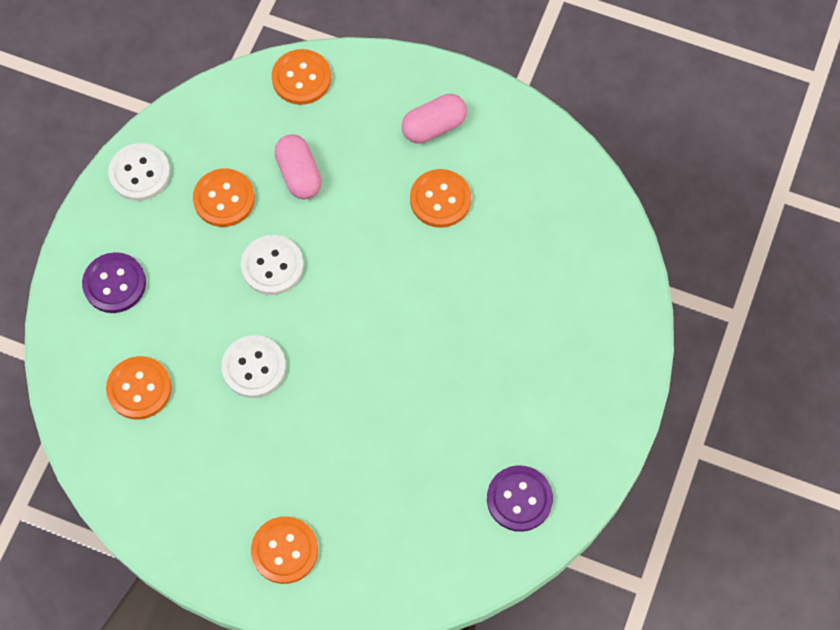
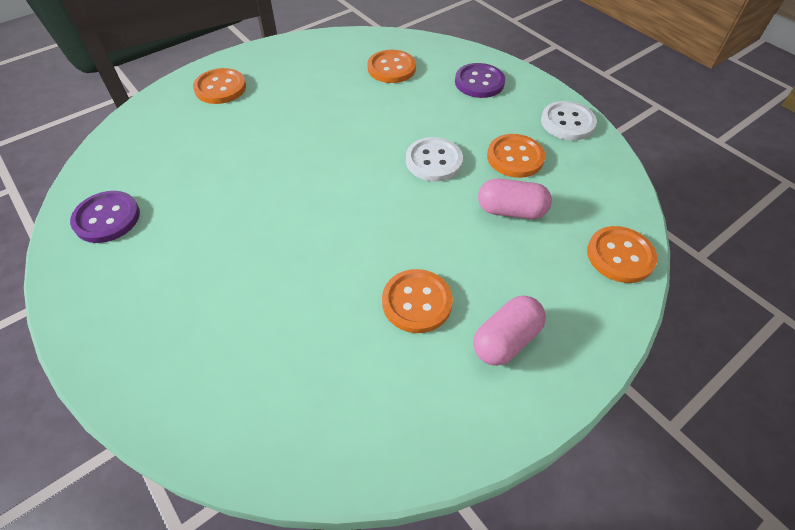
camera: 120 degrees right, 15 degrees down
white button [221,335,286,398] -> none
pink capsule [402,94,467,144] -> pink capsule turned 45 degrees clockwise [473,296,546,366]

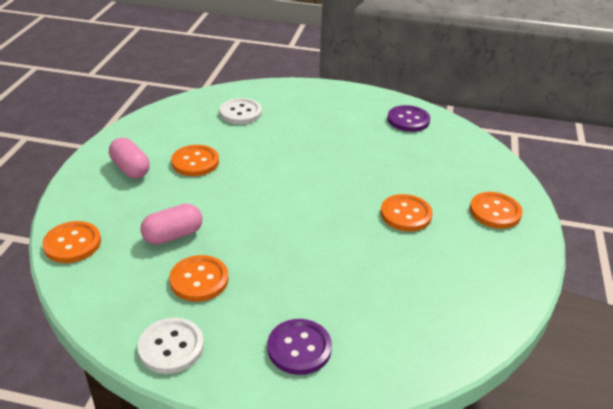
camera: 140 degrees right, 15 degrees down
orange button [367,50,416,83] -> orange button moved to [381,194,433,232]
white button [406,137,463,182] -> white button moved to [219,98,262,124]
pink capsule [473,296,546,366] -> pink capsule turned 45 degrees counterclockwise [109,138,150,178]

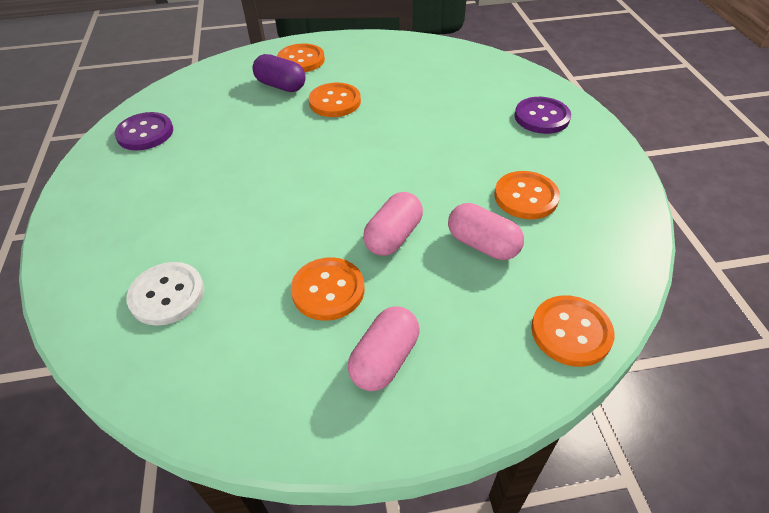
camera: 110 degrees left, 10 degrees up
white button [137,318,204,374] -> none
none -> purple capsule [253,54,306,92]
none -> pink capsule [363,192,423,256]

